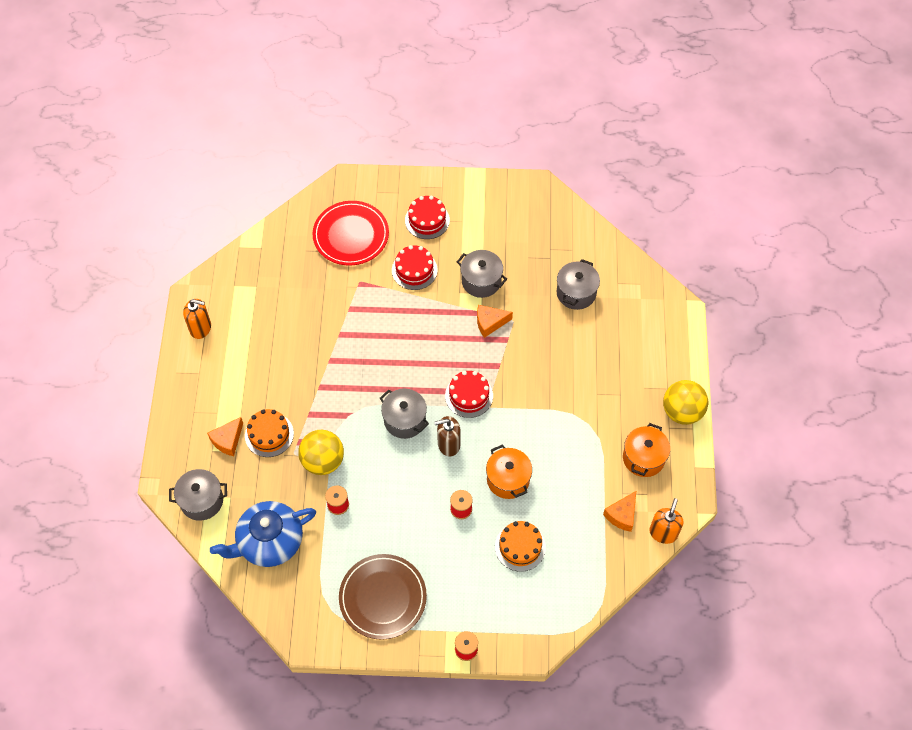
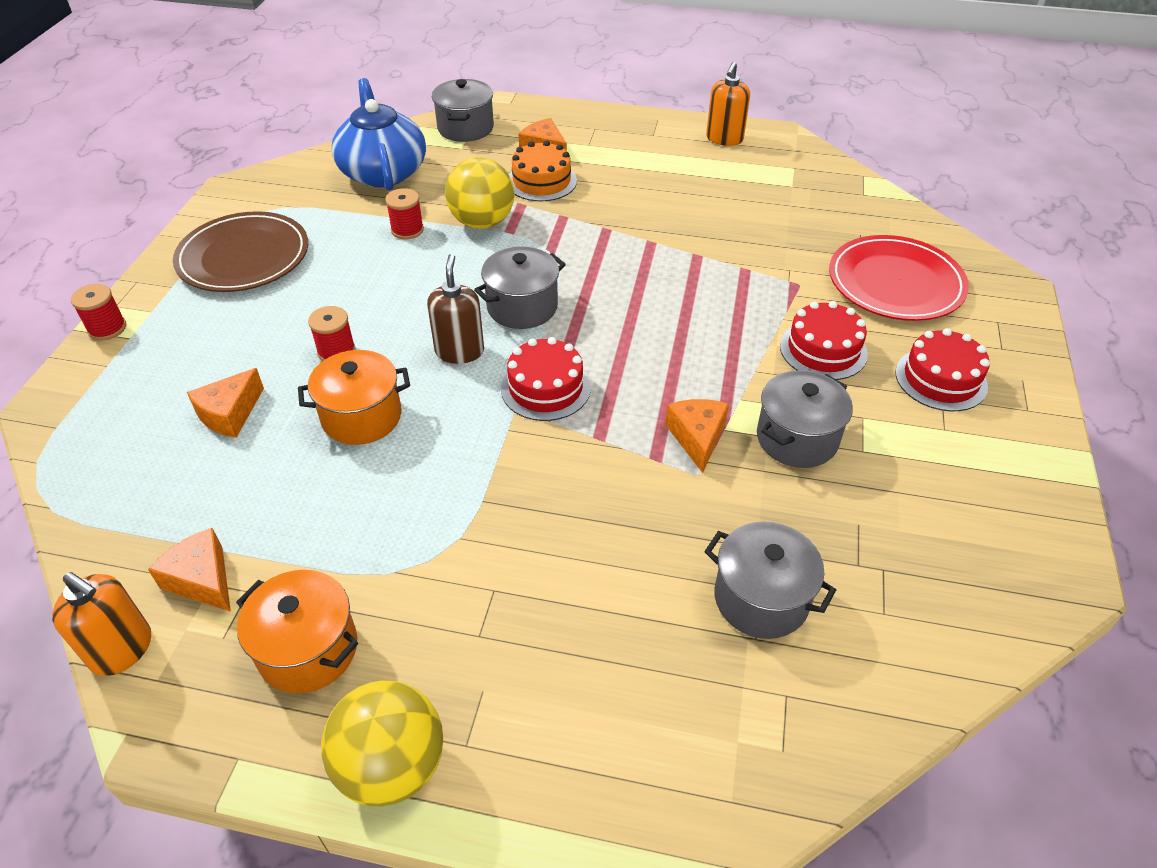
camera: 100 degrees right, 15 degrees down
orange cake [495,521,546,572] -> orange cheese [187,368,264,438]

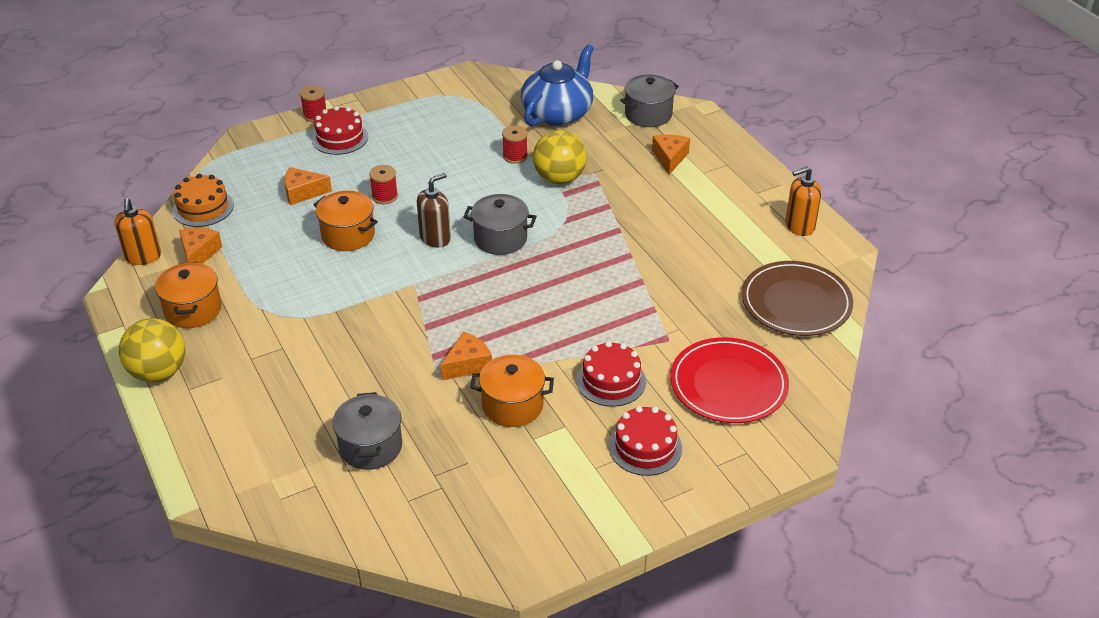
camera: 50 degrees right, 5 degrees down
brown plate [173,211,308,292] -> brown plate moved to [742,261,853,336]
red cake [501,337,591,421] -> red cake moved to [312,106,368,155]
orange cake [509,140,577,201] -> orange cake moved to [172,174,234,227]
grey pot [757,370,853,468] -> orange pot [470,355,554,427]

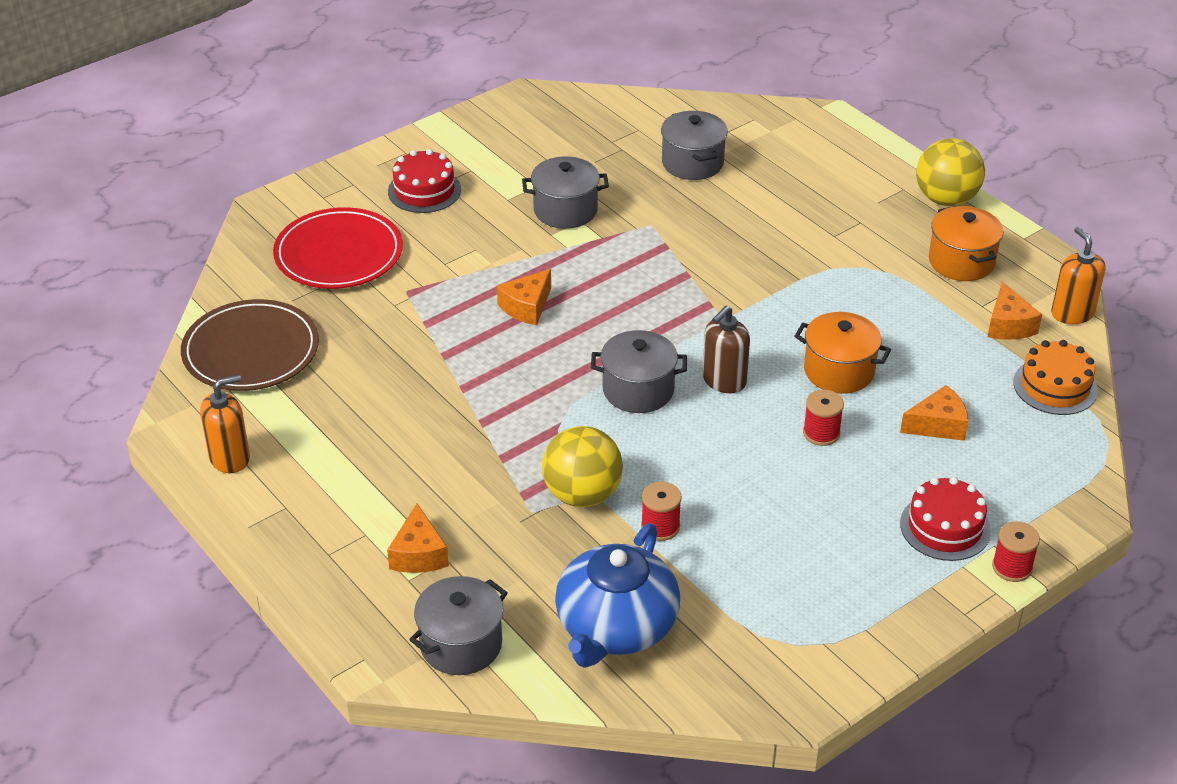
camera: 170 degrees right, 0 degrees up
orange cheese [440,332,492,380] -> orange cheese moved to [497,269,551,325]
orange pot [470,355,554,427] -> grey pot [522,156,609,229]
red cake [577,341,646,407] -> none

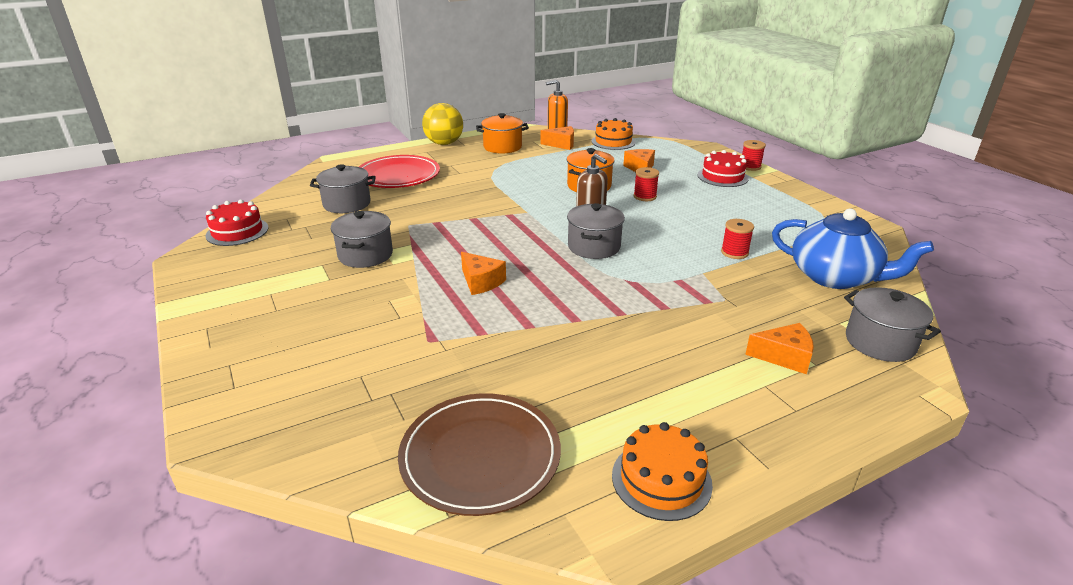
camera: 80 degrees left, 10 degrees down
orange soap dispenser [200,375,250,473] -> orange cake [612,422,713,521]
red plate [273,207,403,289] -> red plate moved to [359,155,440,188]
red cake [388,149,461,213] -> red cake moved to [205,199,268,246]
yellow ball [542,426,623,507] -> none

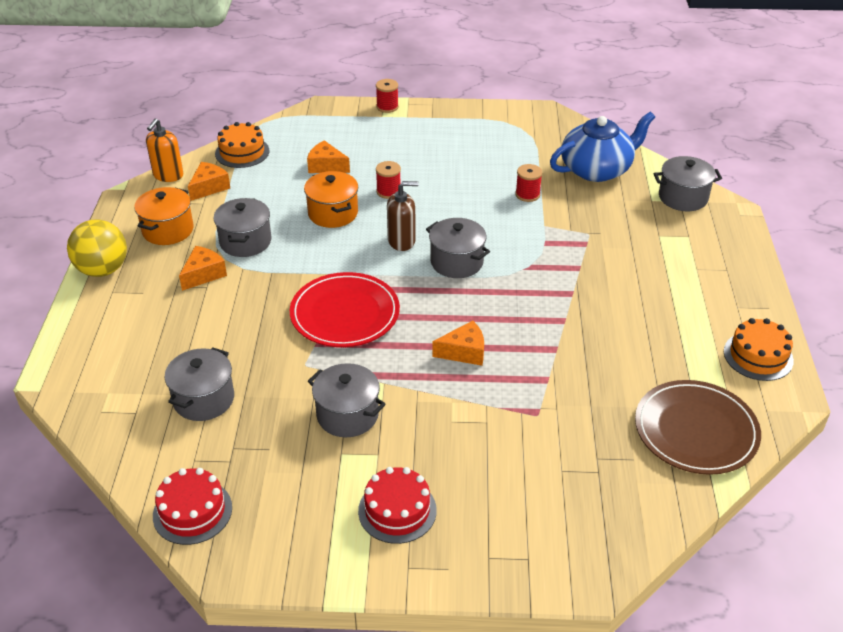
camera: 60 degrees left, 10 degrees up
red plate [359,155,440,188] -> red plate moved to [290,272,400,347]
red cake [697,150,749,187] -> red cake moved to [358,467,437,544]
orange cheese [745,323,814,374] -> orange cheese moved to [179,246,227,291]
none -> grey pot [213,198,271,257]

